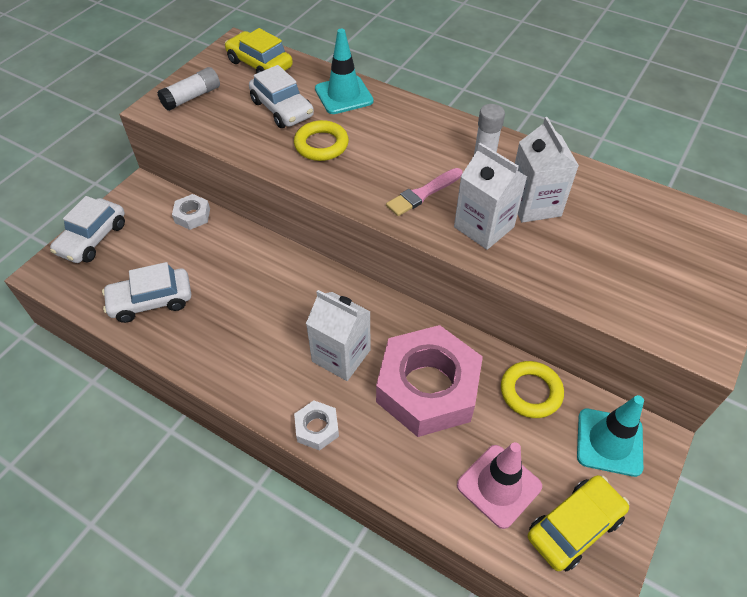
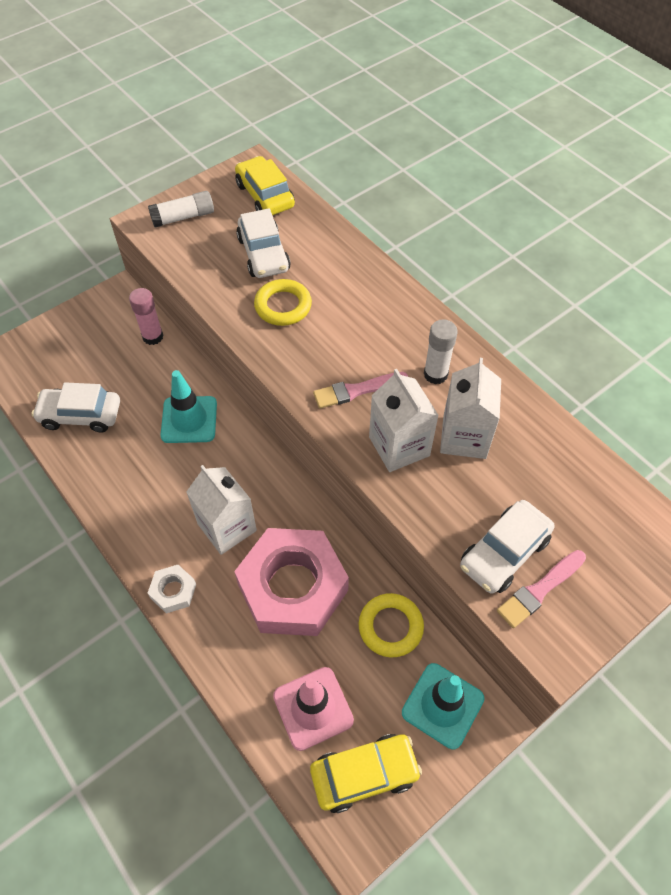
camera: 20 degrees right, 5 degrees up
white car [50,196,125,263] -> white car moved to [460,500,554,593]
white nut [172,194,210,230] -> pink glue stick [129,288,164,345]
turquoise traffic cone [315,29,374,114] -> turquoise traffic cone moved to [161,370,217,443]
none -> pink brush [497,550,586,628]

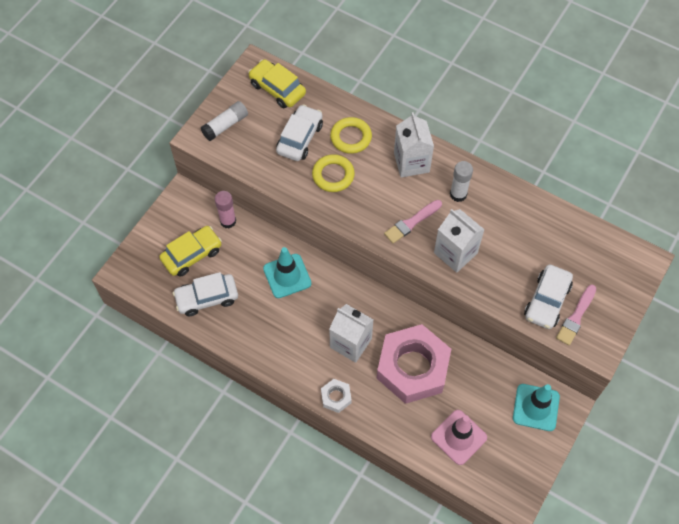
camera: 20 degrees left, 5 degrees up
white car [236,208,291,278] -> white car turned 120 degrees counterclockwise [276,104,323,161]
yellow car [310,734,422,813] -> yellow car moved to [159,226,222,277]
yellow ring [359,593,424,657] -> yellow ring moved to [330,117,372,154]
white carton [440,358,501,459] -> white carton moved to [394,112,434,178]

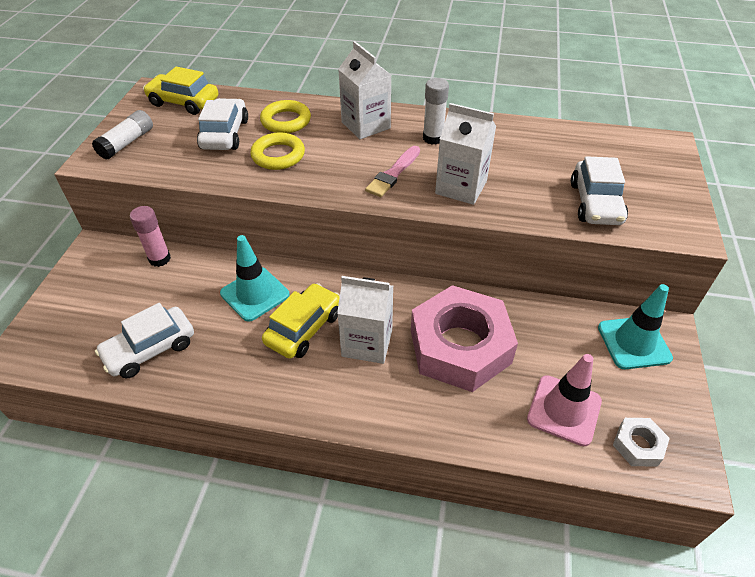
camera: 20 degrees left, 15 degrees down
yellow car [159,226,222,277] -> yellow car moved to [262,283,340,359]
white nut [321,379,352,413] -> white nut moved to [613,418,670,467]
pink brush [556,285,596,345] -> none

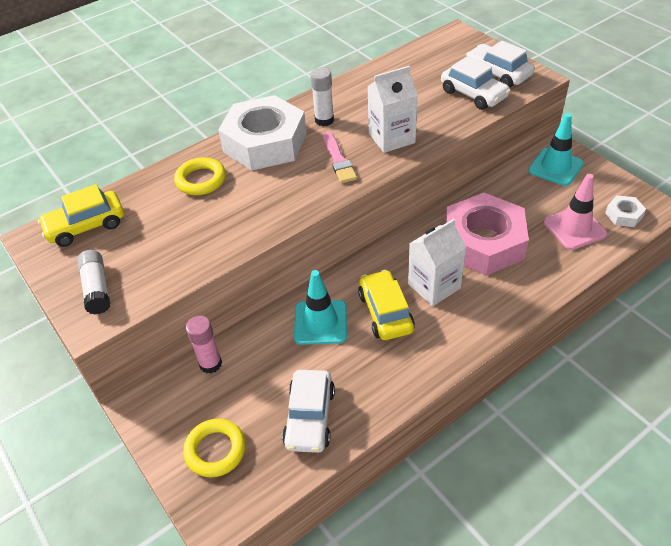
camera: 45 degrees left, 0 degrees up
white car [197,98,248,150] -> white car moved to [466,40,534,88]
yellow ring [250,133,305,170] -> yellow ring moved to [183,418,246,477]
white carton [338,41,391,139] -> white nut [218,95,307,171]

